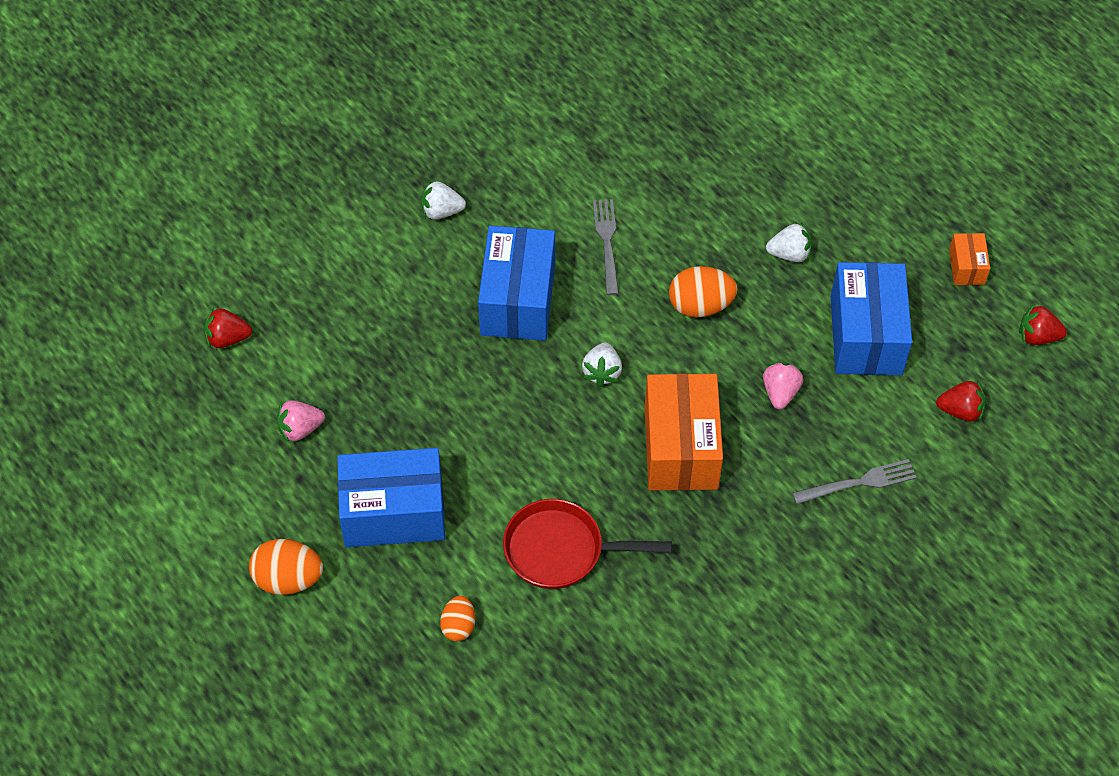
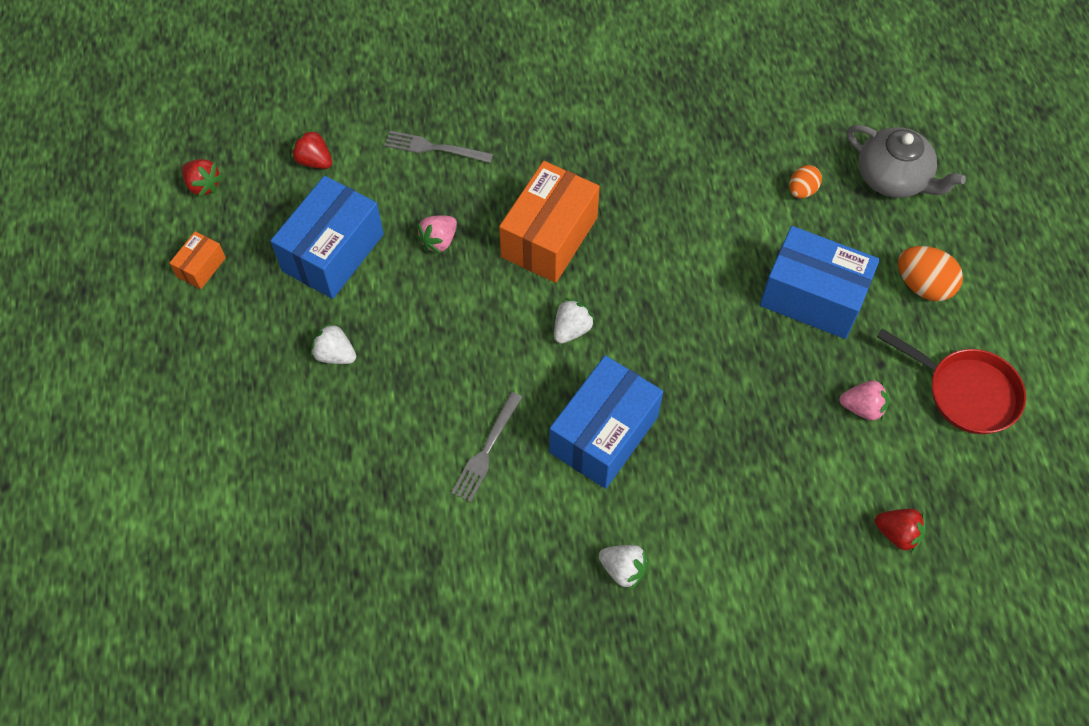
camera: 150 degrees left, 5 degrees up
red pan [503,499,672,589] -> red pan moved to [877,329,1026,434]
orange egg [669,266,737,318] -> none
none -> grey teapot [847,125,966,198]

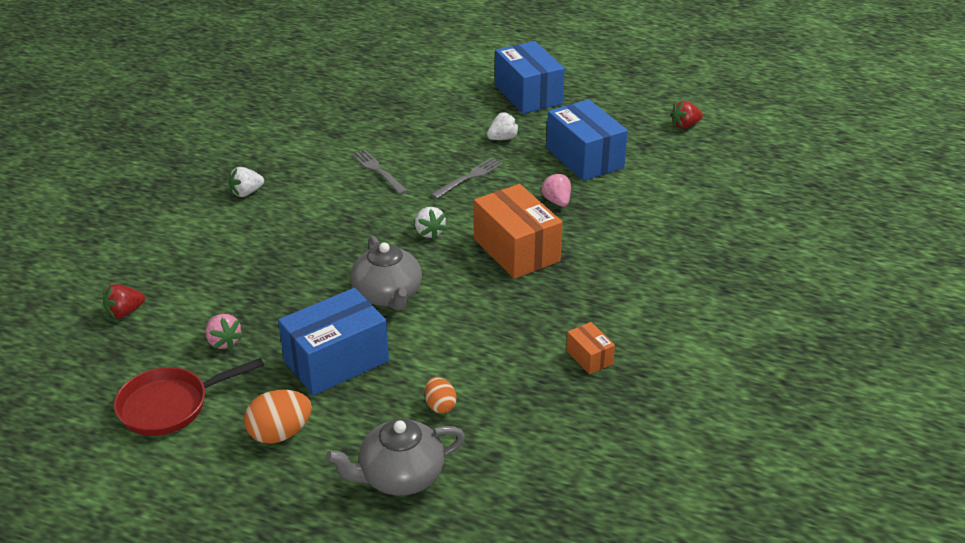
camera: 120 degrees right, 25 degrees down
orange box [170,231,226,289] -> orange box moved to [566,322,615,374]
red strawberry [291,129,332,169] -> none
grey fork [385,131,493,163] -> grey fork moved to [431,158,503,199]
blue box [549,355,663,489] -> blue box moved to [495,41,565,114]
pink strawberry [839,380,889,421] -> pink strawberry turned 75 degrees counterclockwise [205,314,243,350]
none -> grey teapot [350,236,422,311]

